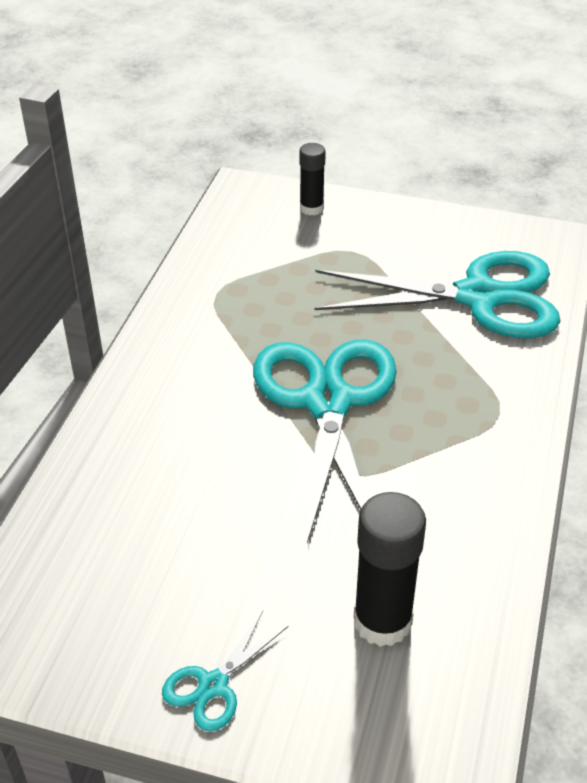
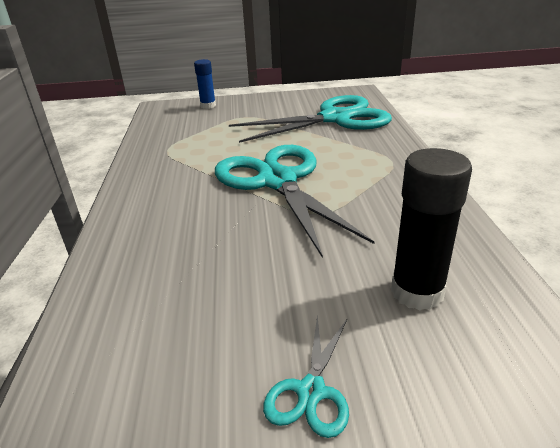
camera: 20 degrees left, 10 degrees down
black glue stick [299,143,326,215] -> blue glue stick [194,59,216,109]

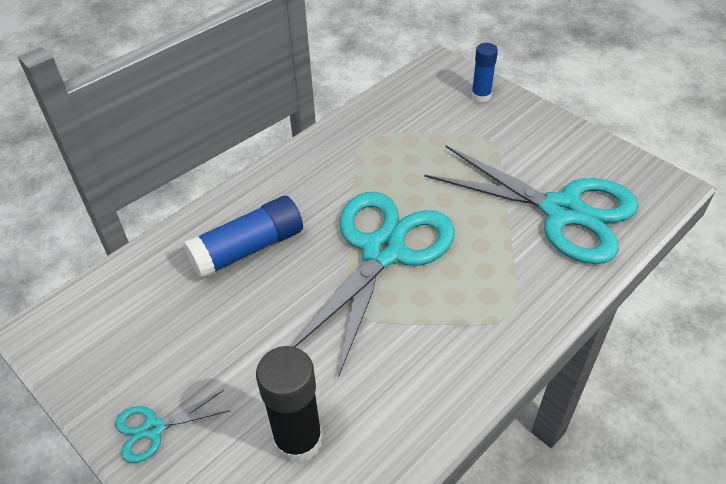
camera: 50 degrees right, 15 degrees up
none -> blue glue stick [183,196,303,279]

